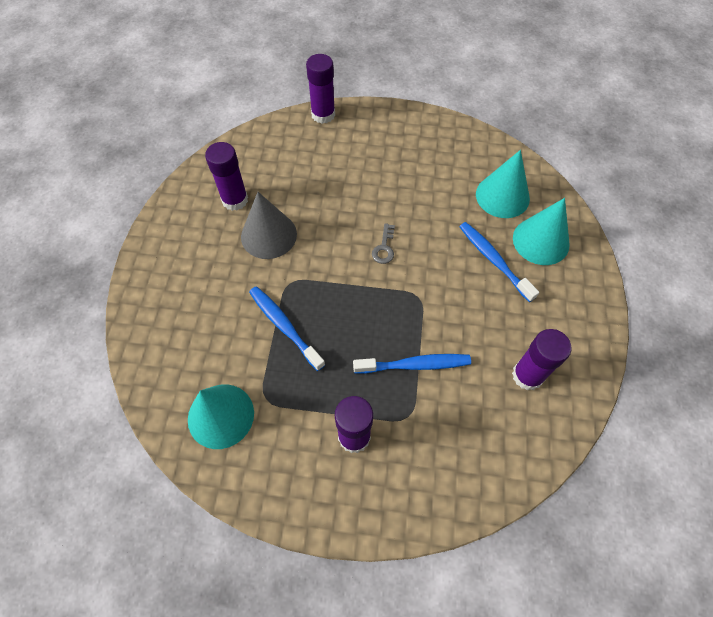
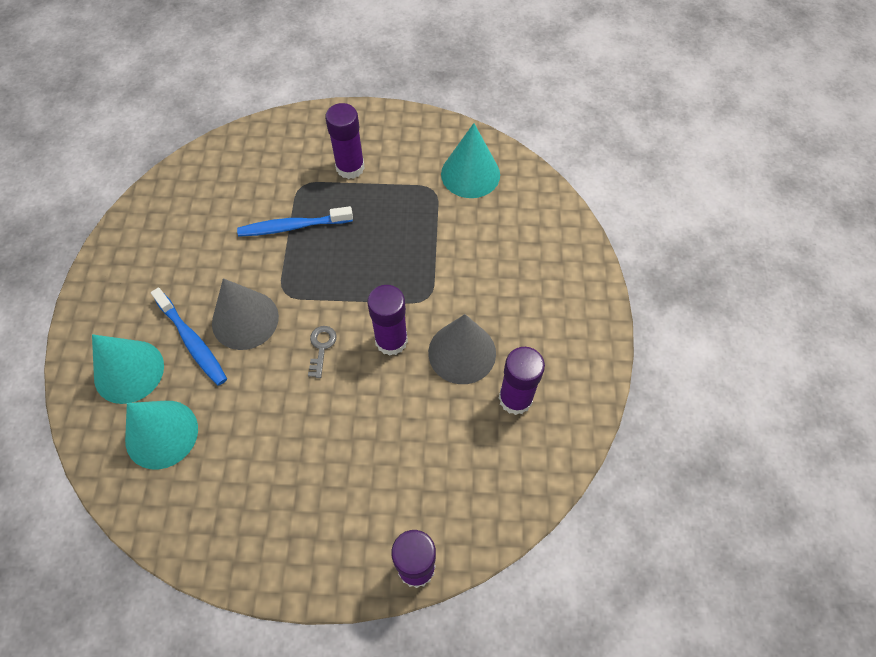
camera: 175 degrees right, 0 degrees up
blue toothbrush [249,286,325,371] -> none
purple glue stick [512,329,571,390] -> purple glue stick moved to [367,285,408,356]
none -> grey cone [212,278,279,350]

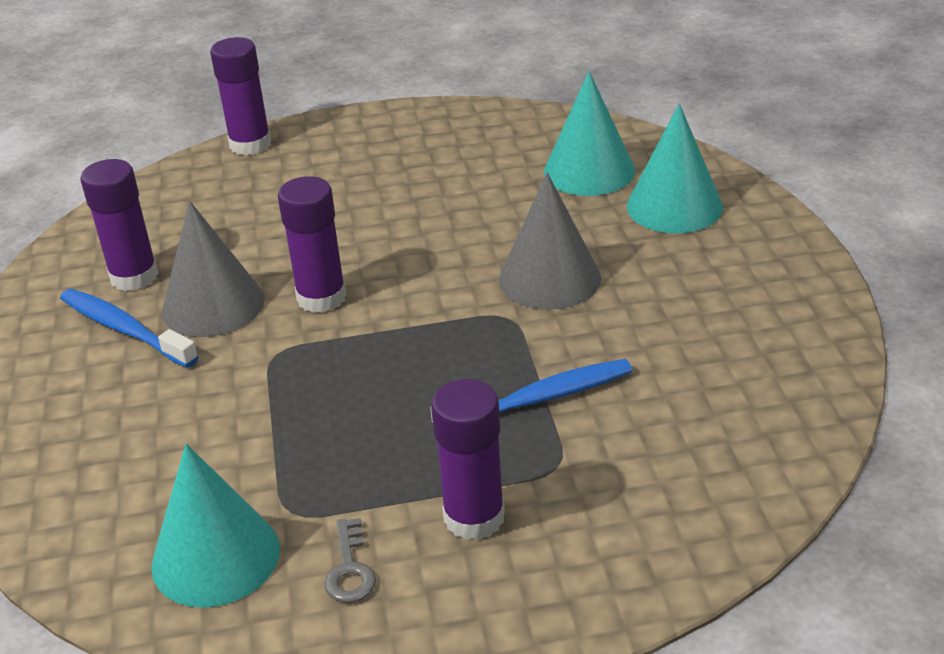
camera: 170 degrees right, 25 degrees down
blue toothbrush [151,287,227,386] -> blue toothbrush moved to [60,289,199,368]
grey key [308,326,337,378] -> grey key moved to [325,518,376,603]

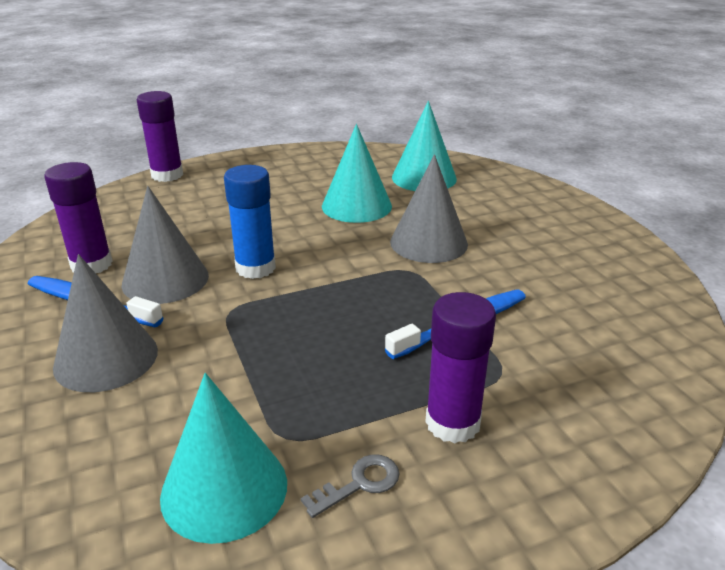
camera: 15 degrees left, 5 degrees down
purple glue stick [278,176,347,313] -> blue glue stick [224,165,276,279]
grey key [325,518,376,603] -> grey key turned 105 degrees counterclockwise [301,454,399,518]
turquoise cone [627,103,723,234] -> turquoise cone moved to [322,124,392,223]
none -> grey cone [53,254,158,392]

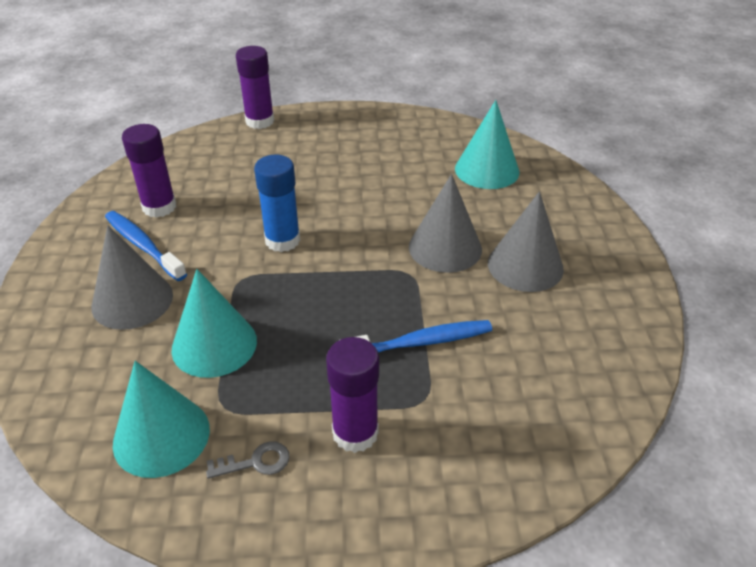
camera: 20 degrees right, 10 degrees up
grey cone [122,186,209,304] -> grey cone moved to [488,191,564,292]
turquoise cone [322,124,392,223] -> turquoise cone moved to [171,269,257,378]

